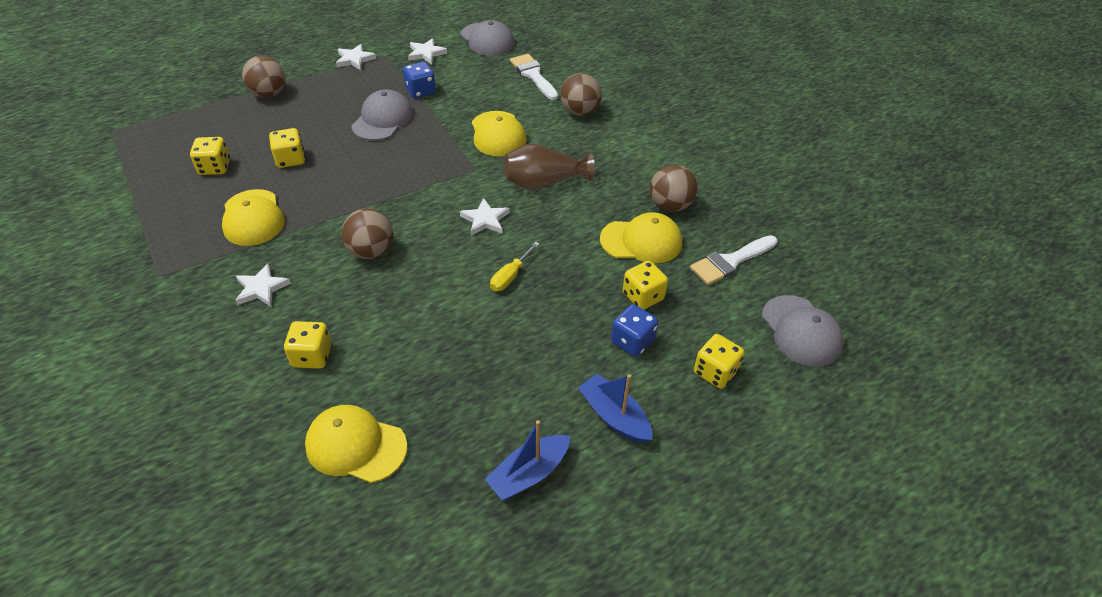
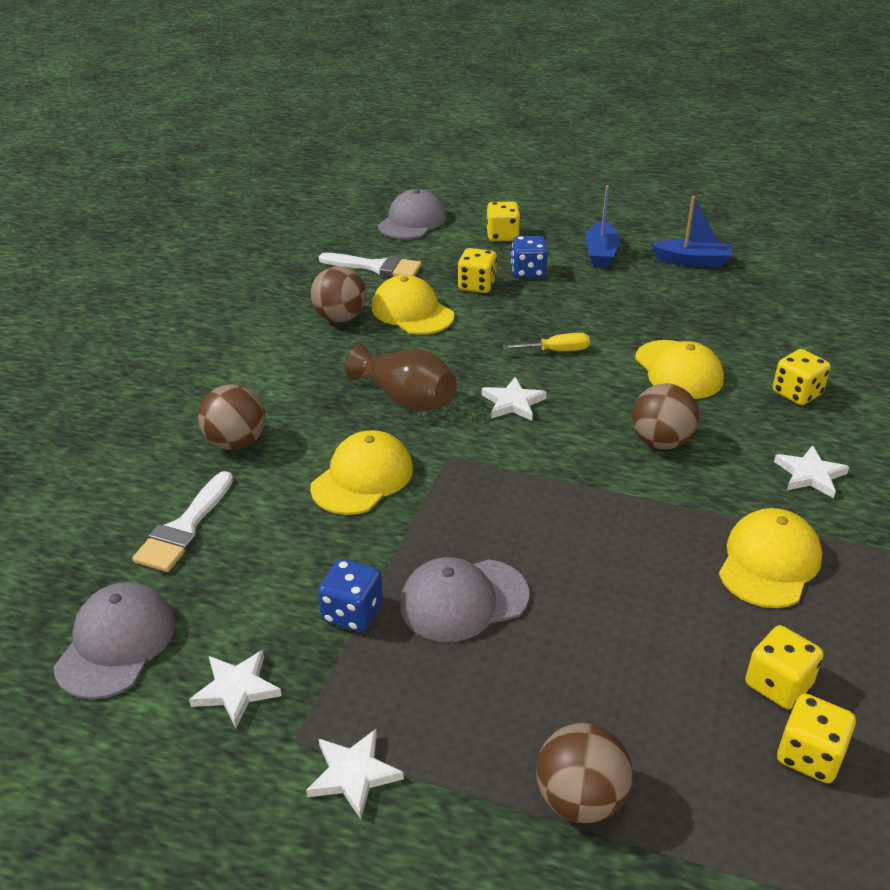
camera: 130 degrees left, 10 degrees down
yellow dice [269,128,305,168] -> yellow dice moved to [777,693,856,783]
yellow cap [305,405,407,483] -> yellow cap moved to [635,340,724,399]

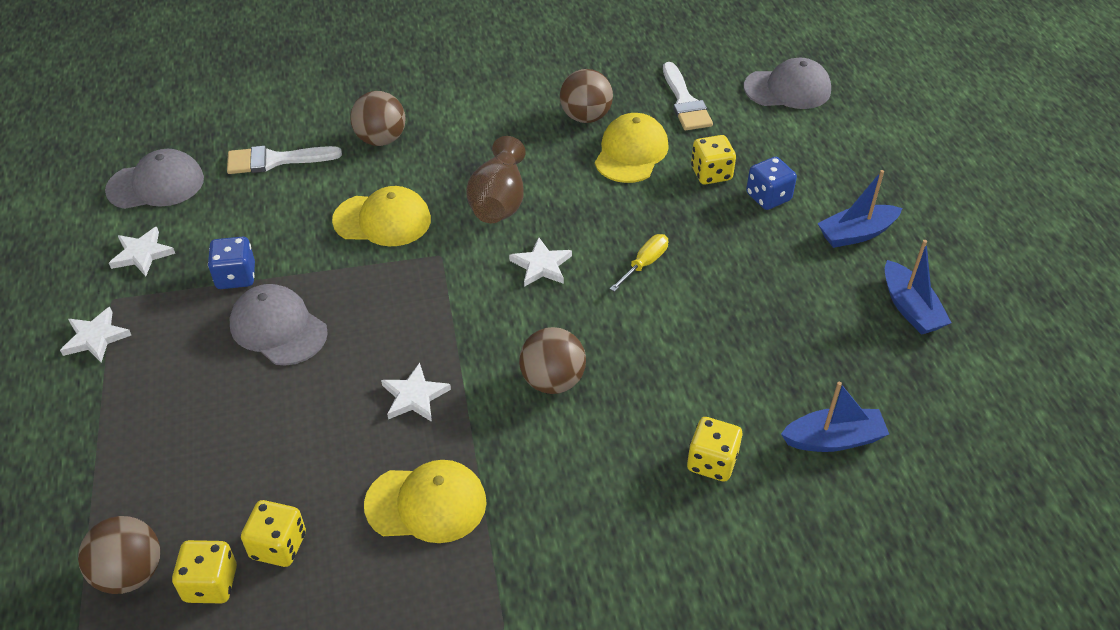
camera: 60 degrees right, 10 degrees up
yellow dice [487,202,520,241] -> none
yellow screwdriver [503,333,590,351] -> yellow screwdriver turned 105 degrees counterclockwise [610,234,668,292]
brown ball [536,723,633,824] -> brown ball moved to [78,516,160,594]
yellow cap [635,340,724,399] -> none
white star [774,445,849,498] -> white star moved to [381,363,451,422]
none -> blue boat [781,382,889,452]

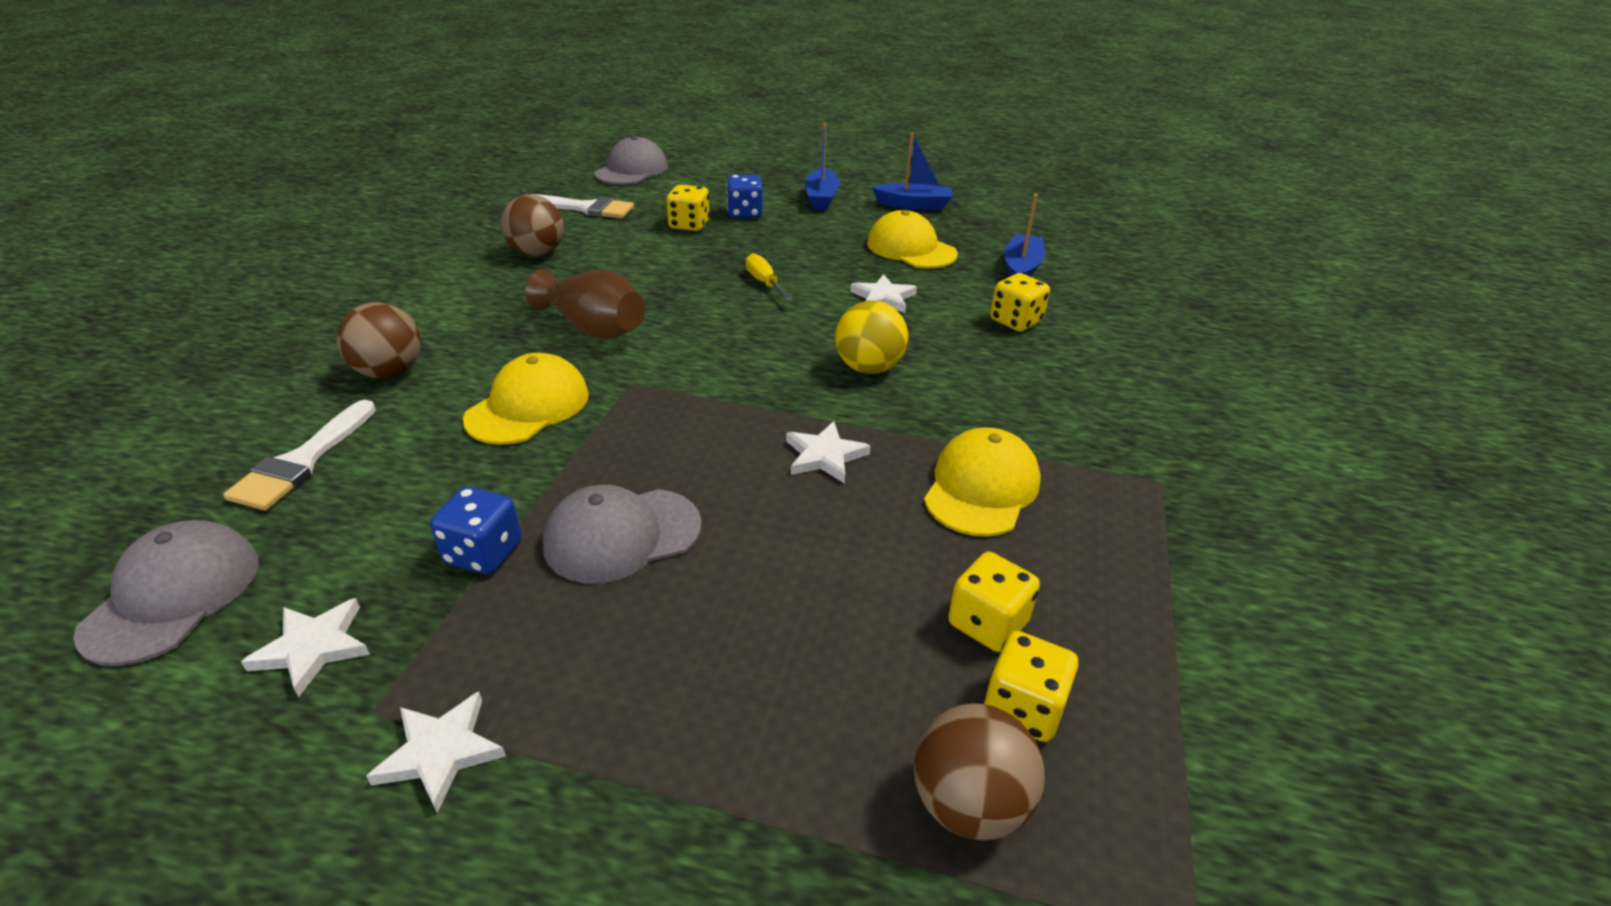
camera: 65 degrees left, 10 degrees down
white star [509,237,572,287] -> white star moved to [851,274,917,313]
brown ball [519,327,586,394] -> yellow ball [835,300,908,374]
yellow cap [595,113,669,183] -> yellow cap moved to [867,210,958,269]

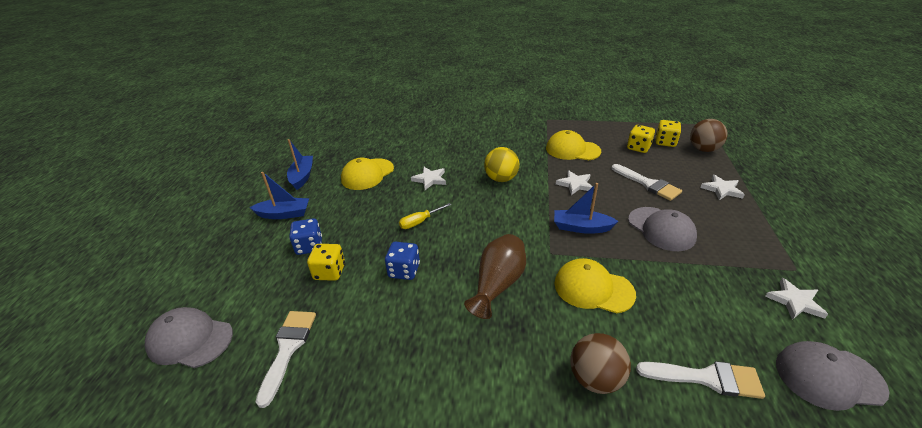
camera: 95 degrees left, 0 degrees up
white star [366,692,506,812] -> white star moved to [700,175,745,200]
blue dice [430,486,522,574] -> blue dice moved to [385,242,420,280]
brown ball [501,195,564,256] -> none
yellow dice [990,273,1050,332] -> none
blue boat [1004,194,1045,277] -> blue boat moved to [554,183,619,234]
none -> white brush [612,164,682,201]

